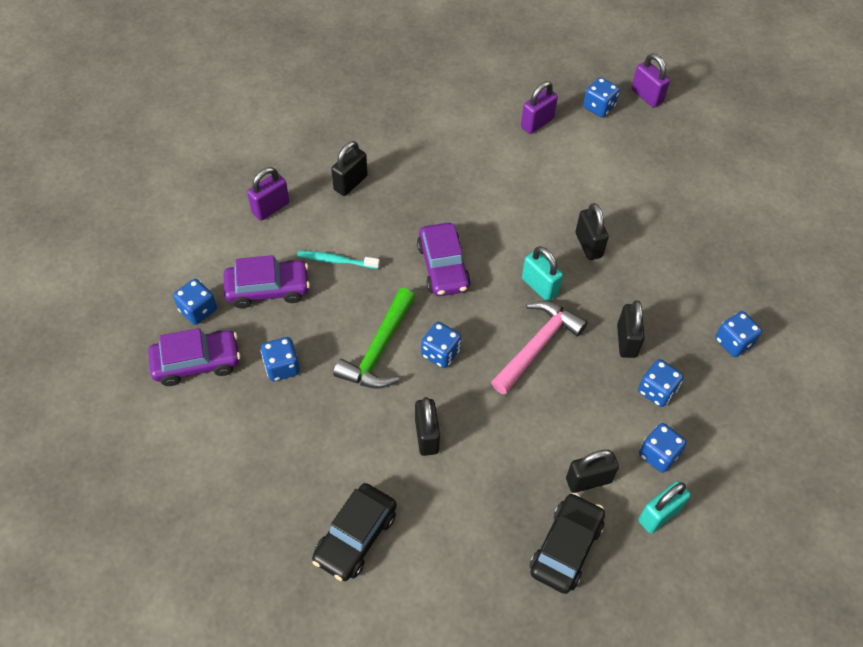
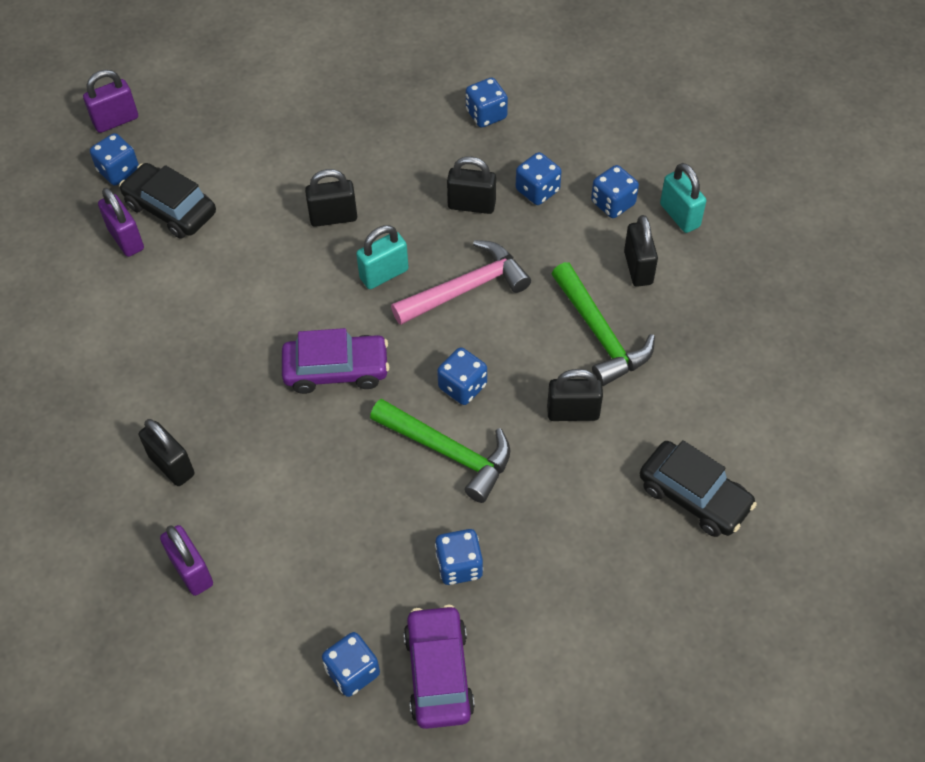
camera: 80 degrees left, 0 degrees up
purple car [224,255,310,308] -> none
turquoise toothbrush [297,251,380,269] -> none
pink hammer [491,301,587,394] -> pink hammer turned 105 degrees clockwise [391,240,531,325]
black car [530,493,605,594] -> black car moved to [119,163,216,239]
none -> green hammer [552,262,655,386]

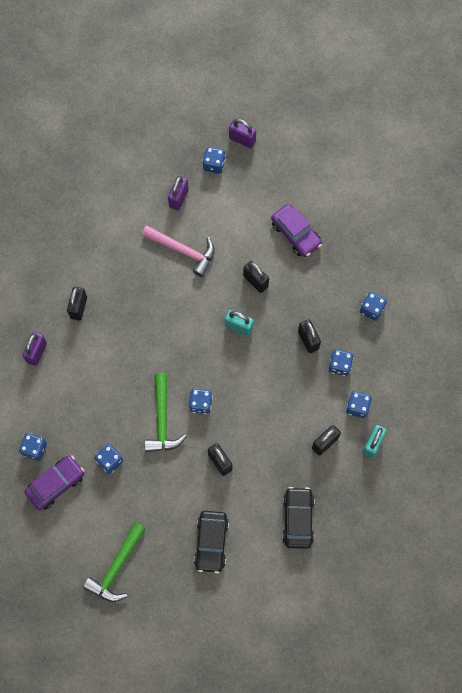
camera: 55 degrees right, 15 degrees up
black car [119,163,216,239] -> black car moved to [282,487,315,549]
purple car [282,328,389,394] -> purple car moved to [271,204,322,257]
pink hammer [391,240,531,325] -> pink hammer moved to [142,225,215,277]
green hammer [552,262,655,386] -> green hammer moved to [83,522,146,602]

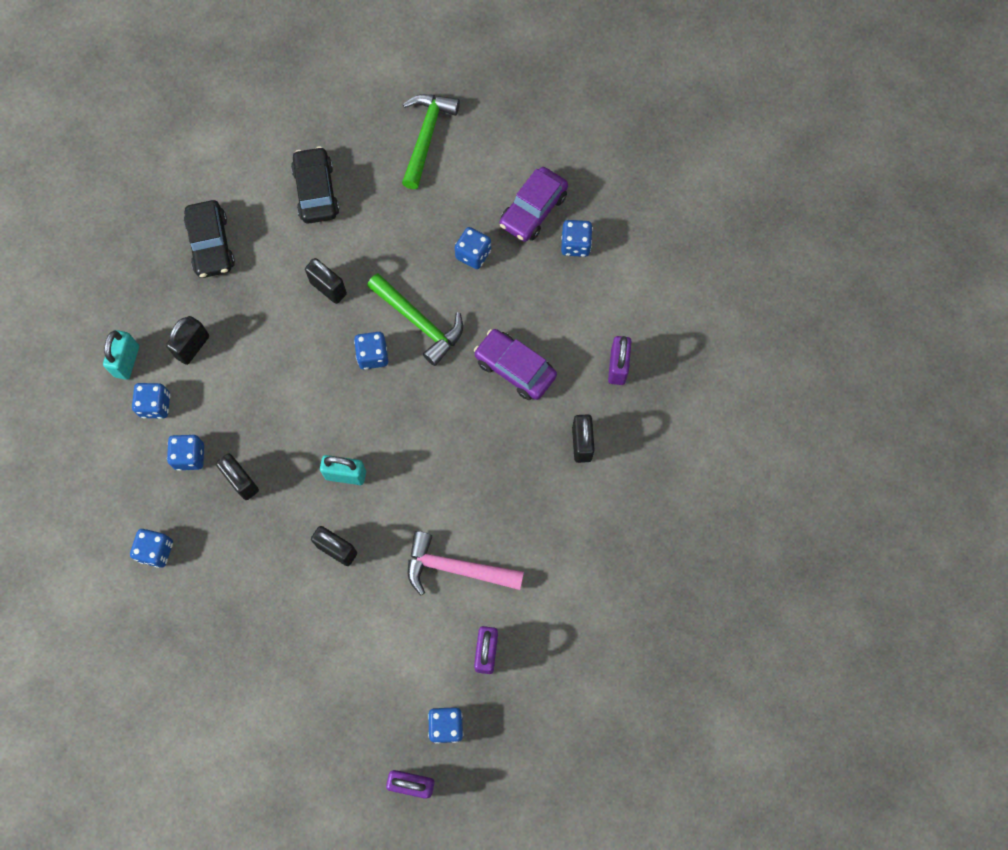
camera: 165 degrees right, 0 degrees up
green hammer [145,373,187,452] -> green hammer turned 150 degrees clockwise [367,273,463,366]
purple car [271,204,322,257] -> purple car moved to [474,329,557,400]

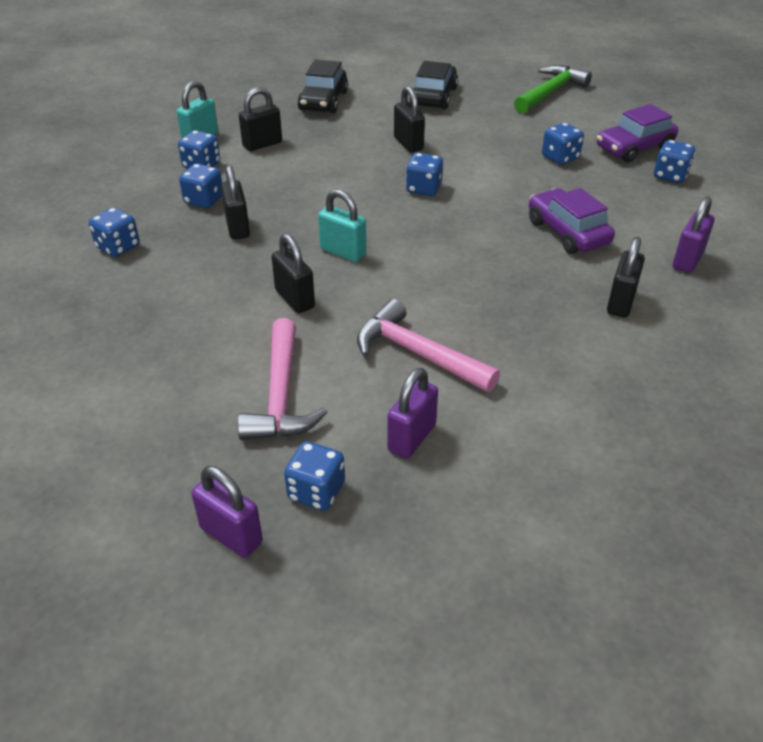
camera: 25 degrees right, 30 degrees down
green hammer [367,273,463,366] -> none
none -> pink hammer [238,318,328,440]

